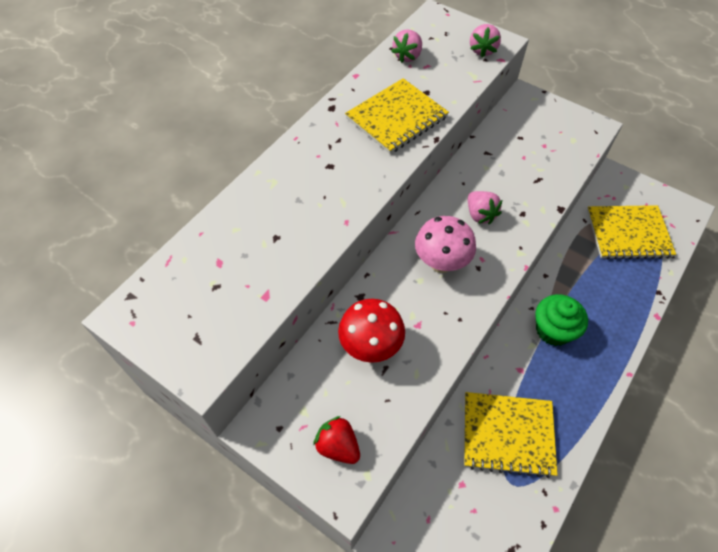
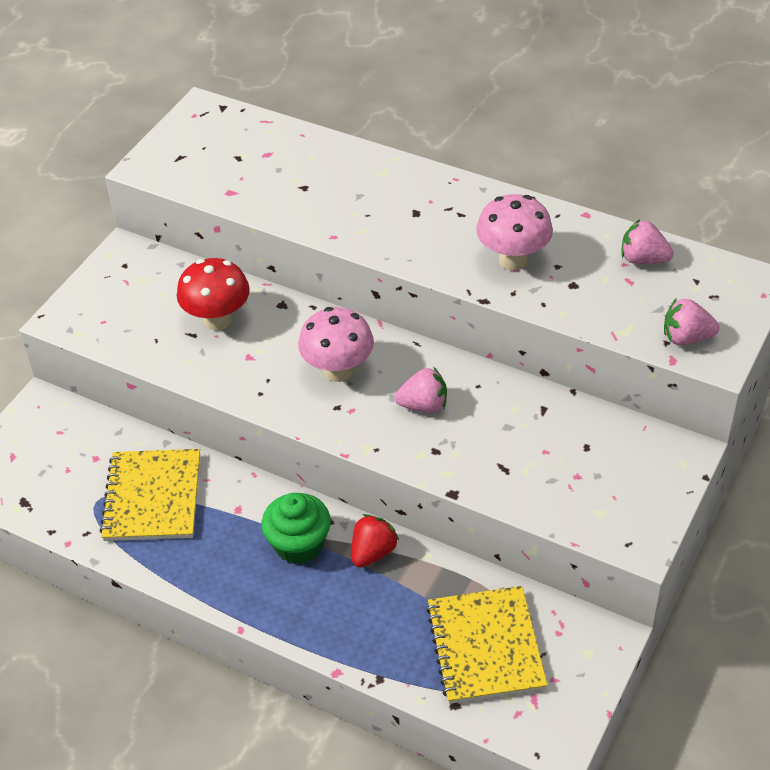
camera: 85 degrees right, 10 degrees down
red strawberry [313,416,360,464] -> red strawberry moved to [352,514,399,568]
yellow notebook [345,78,449,154] -> pink mushroom [476,194,553,270]
pink strawberry [468,191,502,224] -> pink strawberry turned 150 degrees counterclockwise [394,367,447,413]

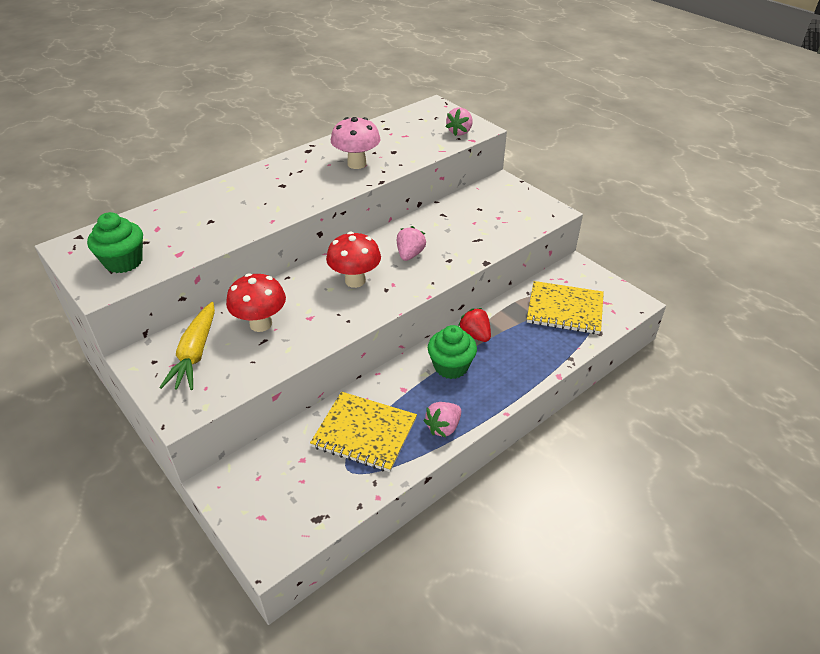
camera: 70 degrees left, 5 degrees down
pink mushroom [298,307,374,382] -> red mushroom [326,232,381,288]
pink strawberry [621,219,674,264] -> pink strawberry moved to [423,402,461,437]
none -> green cupcake [87,212,143,273]
none -> yellow carrot [159,302,215,390]

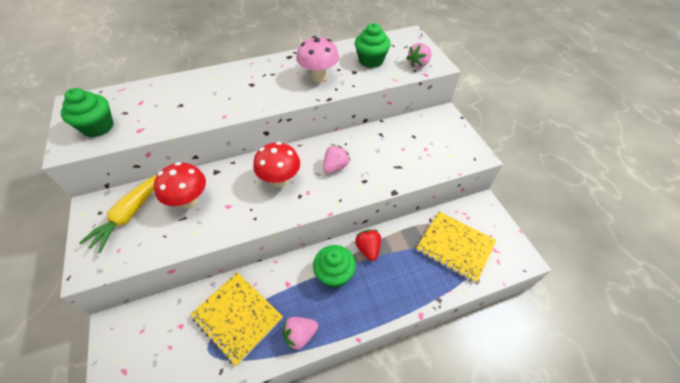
camera: 20 degrees right, 10 degrees up
none -> green cupcake [355,23,391,68]

